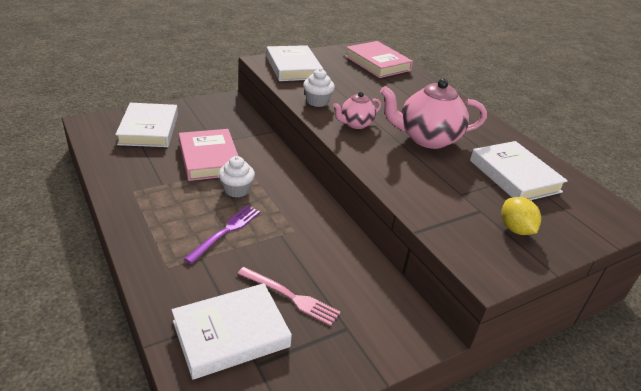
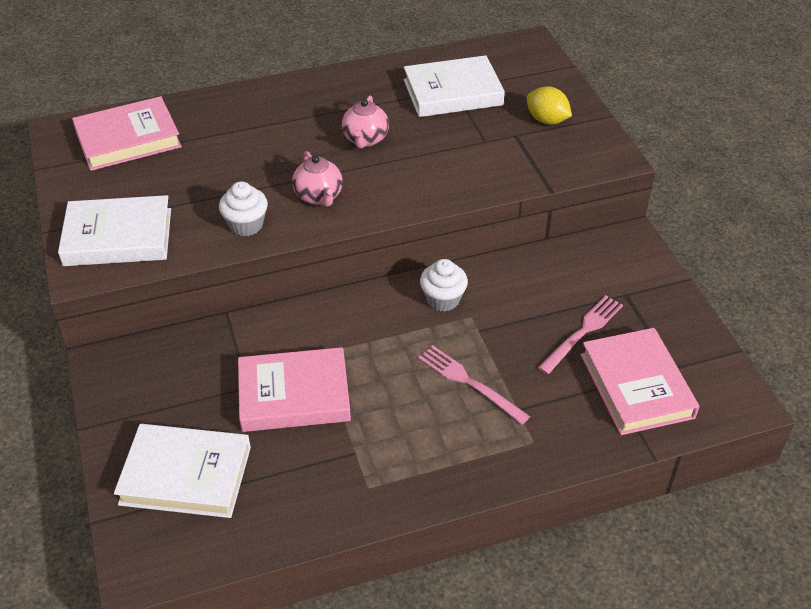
camera: 75 degrees left, 10 degrees up
white book [172,283,292,380] -> pink book [581,328,699,435]
purple fork [184,205,260,264] -> pink fork [418,345,530,425]
white cupcake [219,156,255,198] -> white cupcake moved to [420,259,468,311]
pink teapot [380,79,487,149] -> pink teapot [341,95,389,148], size x0.55
yellow lemon [501,197,541,235] -> yellow lemon turned 45 degrees clockwise [527,86,572,125]

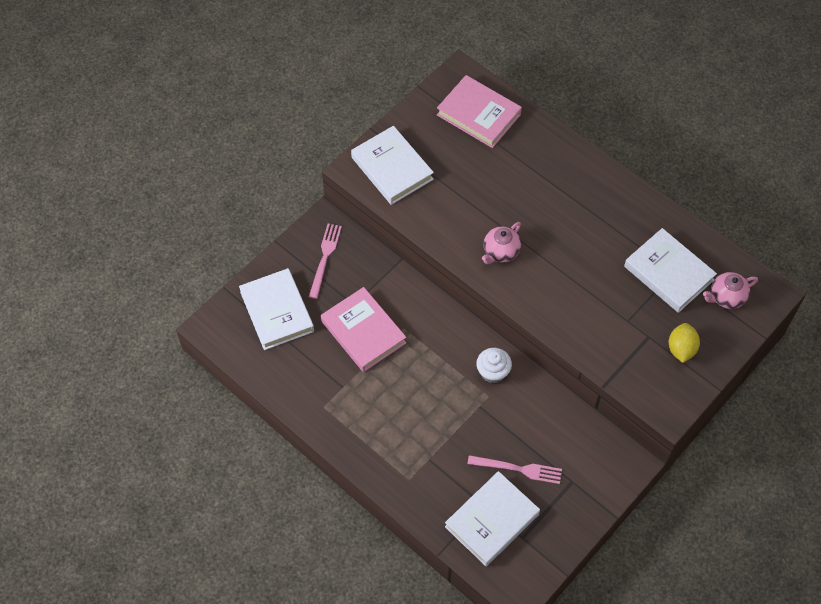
camera: 60 degrees right, 15 degrees up
white cupcake [219,181,268,236] -> none
pink teapot [341,95,389,148] -> pink teapot moved to [703,272,758,309]
pink fork [418,345,530,425] -> pink fork moved to [309,224,342,299]
pink book [581,328,699,435] -> white book [445,471,540,566]

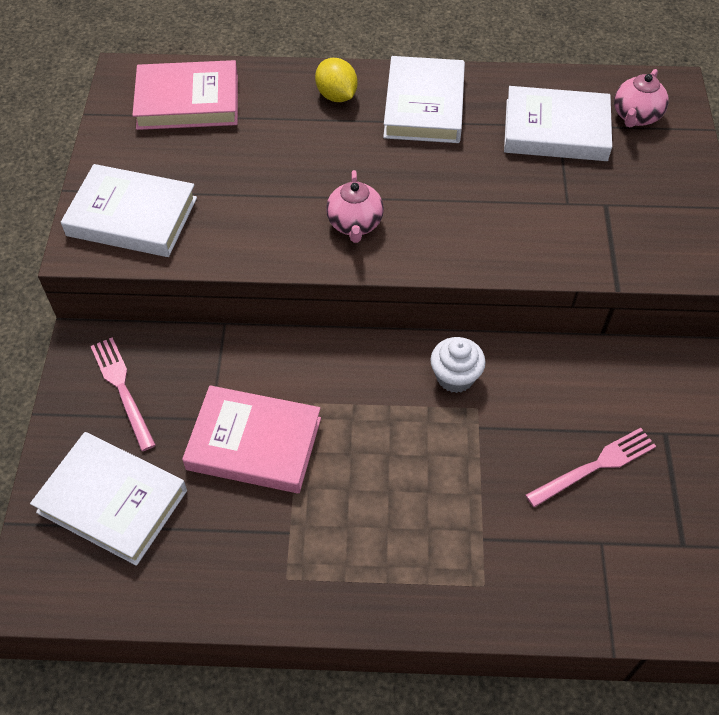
camera: 40 degrees left, 5 degrees down
white book [445,471,540,566] -> white book moved to [383,56,465,143]
yellow lemon [669,323,700,363] -> yellow lemon moved to [315,58,358,102]

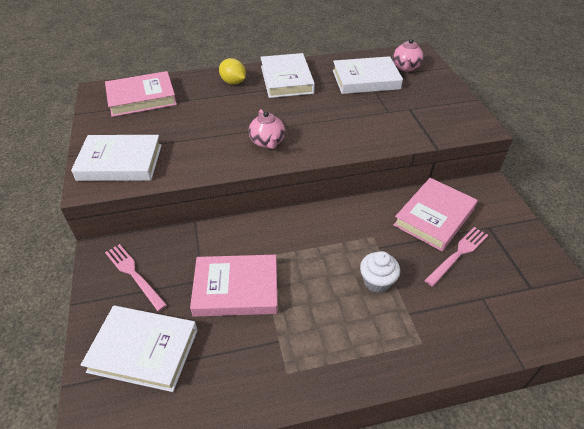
camera: 15 degrees left, 10 degrees down
white cupcake [430,337,486,393] -> white cupcake moved to [360,251,400,293]
none -> pink book [393,178,478,251]

